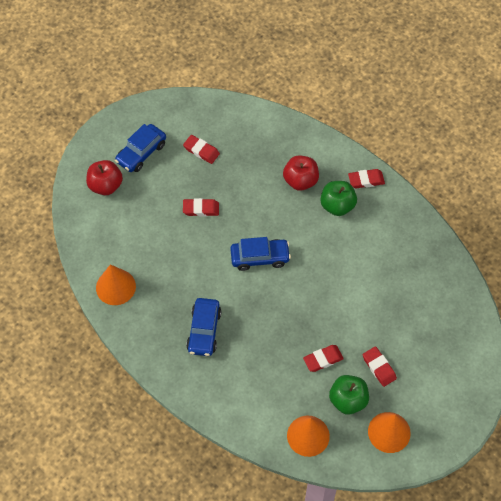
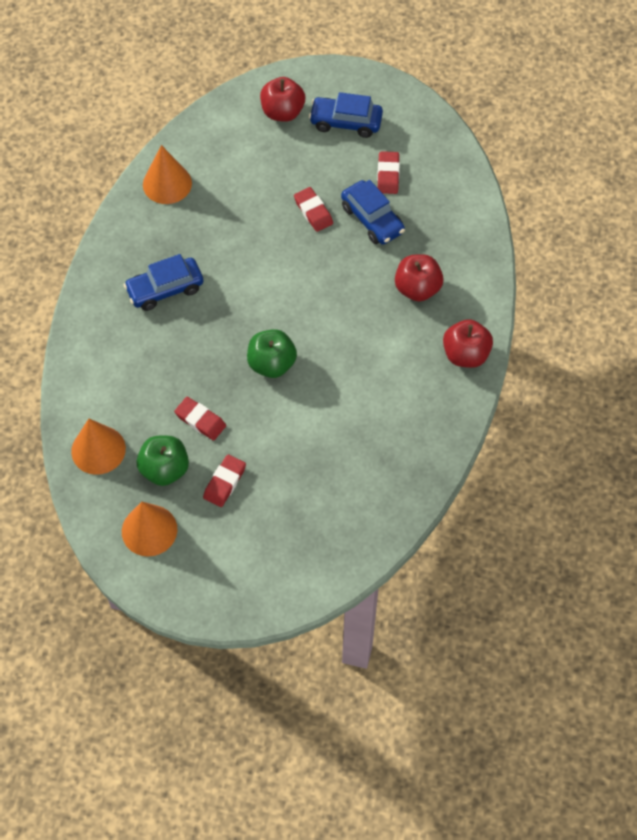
camera: 60 degrees right, 0 degrees up
blue car [230,237,291,271] -> blue car moved to [341,180,405,245]
green apple [320,181,357,216] -> green apple moved to [247,329,297,378]
red eraser [348,169,385,188] -> red apple [443,319,493,368]

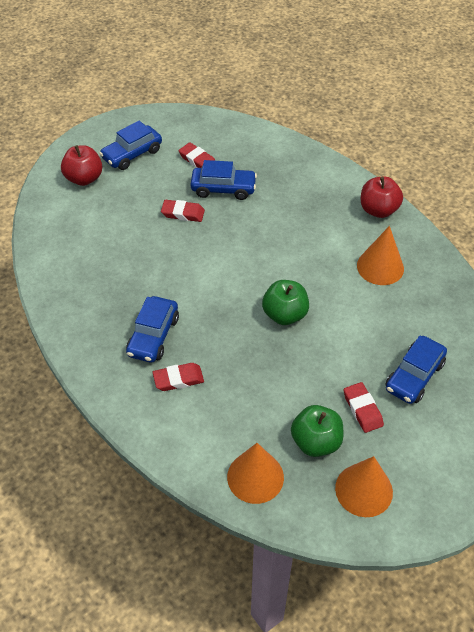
camera: 50 degrees left, 10 degrees down
orange cone [143,145,192,204] -> orange cone moved to [357,226,404,285]
red eraser [174,397,226,441] -> red eraser moved to [153,363,204,391]
red apple [395,254,444,302] -> none
none -> blue car [385,336,447,404]

